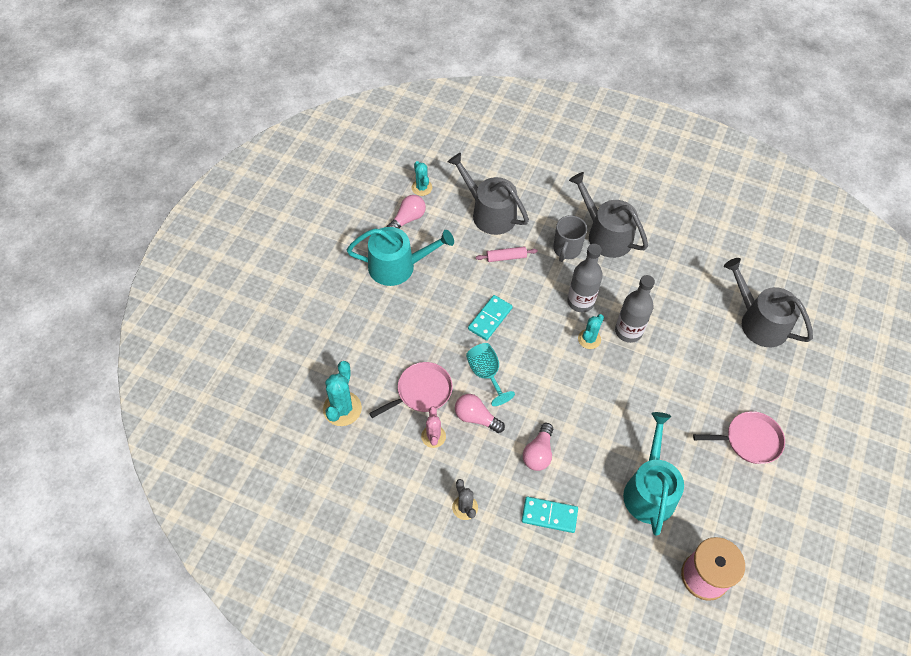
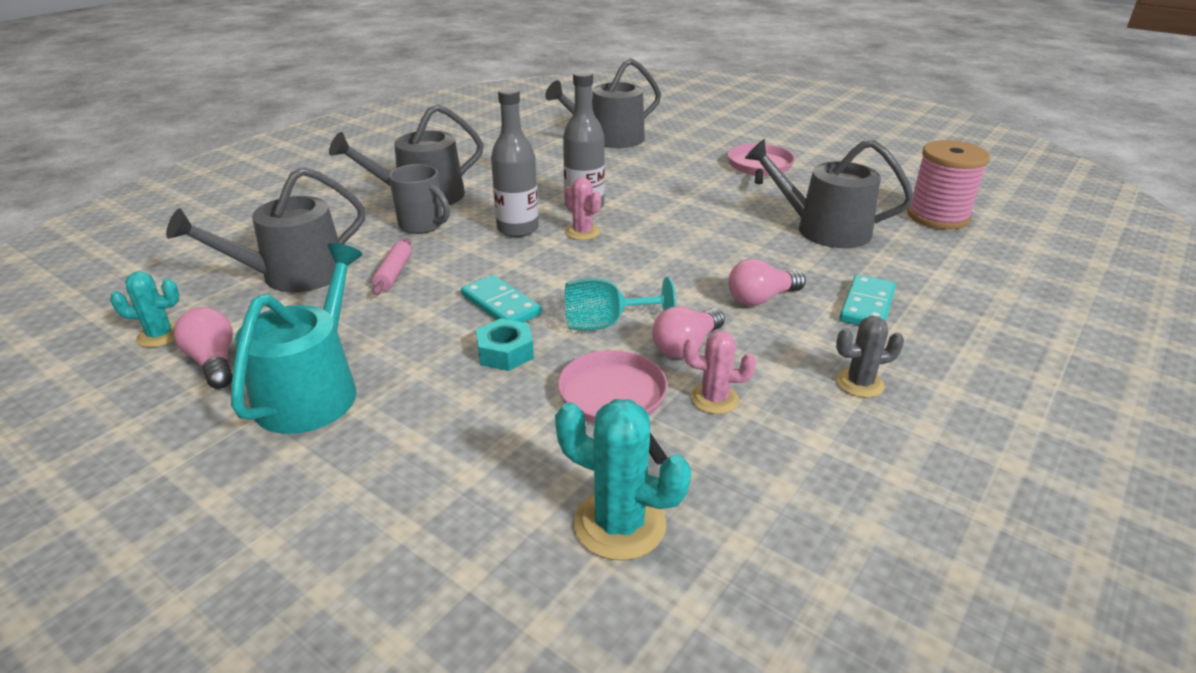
camera: 75 degrees left, 25 degrees down
pink light bulb [523,423,553,471] -> pink light bulb turned 120 degrees clockwise [728,259,806,306]
turquoise cactus [578,314,604,349] -> pink cactus [564,177,601,240]
turquoise watering can [623,412,684,536] -> grey watering can [745,139,914,248]
none -> turquoise nut [476,318,534,371]

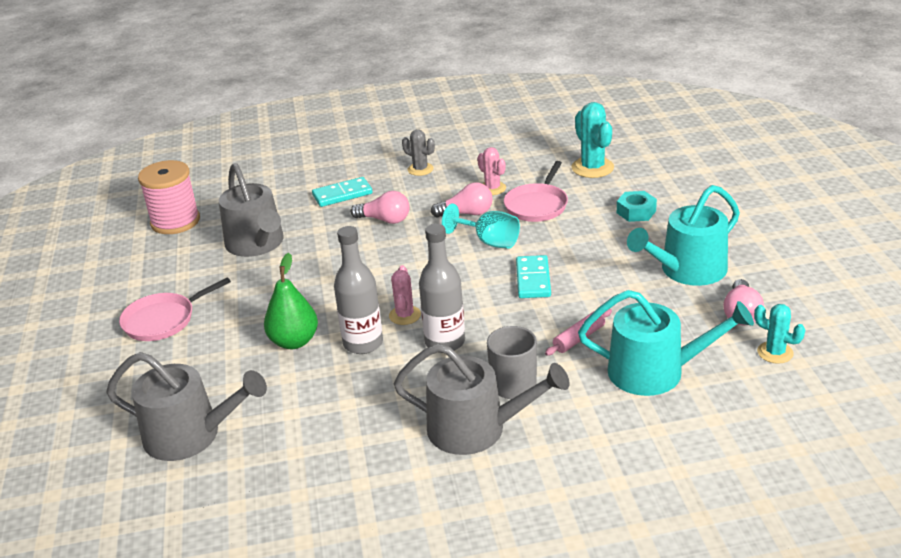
camera: 135 degrees left, 0 degrees up
grey watering can [166,166,366,292] -> turquoise watering can [578,290,754,396]
turquoise nut [476,318,534,371] -> turquoise nut moved to [617,191,657,222]
none -> green pear [264,253,318,349]

